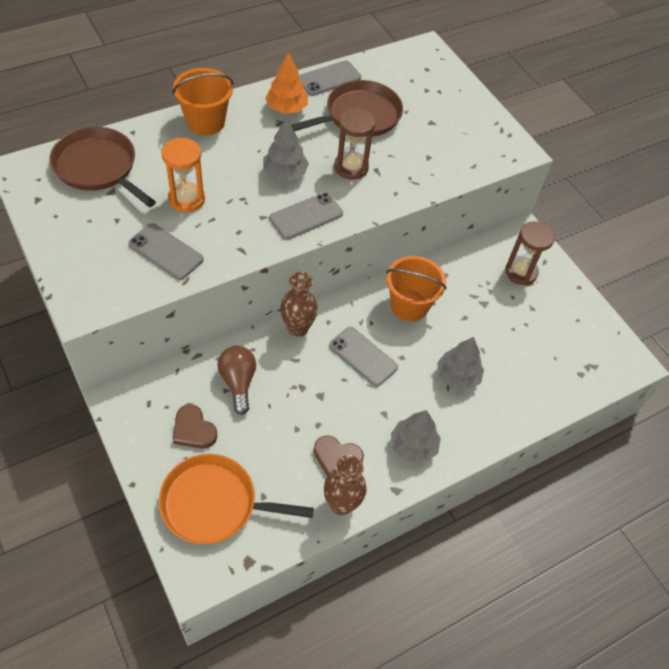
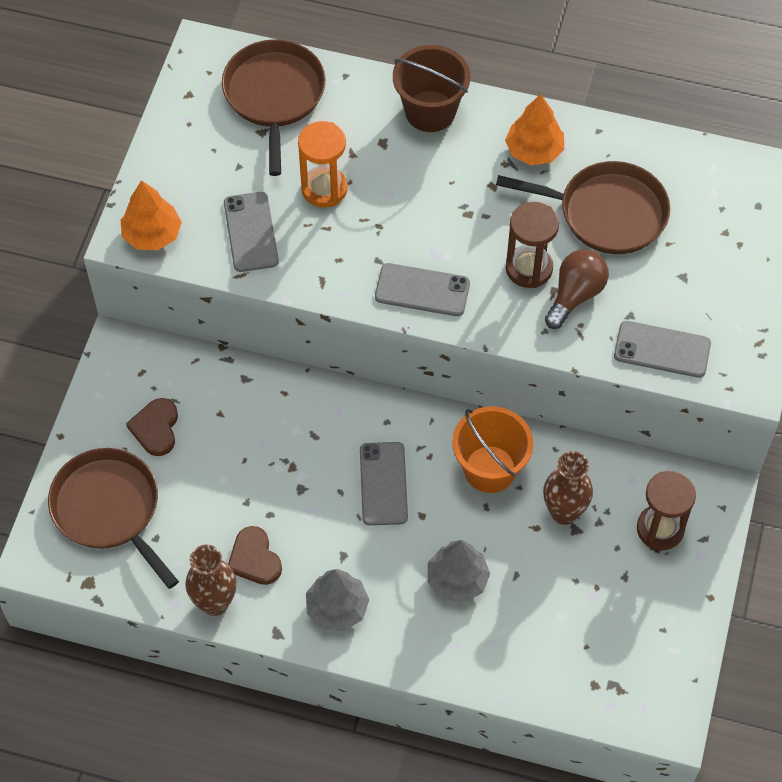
camera: 50 degrees right, 5 degrees up
orange pan [159,454,314,544] -> brown pan [48,448,179,589]
orange bucket [172,68,233,135] -> brown bucket [393,45,470,132]
brown light bulb [218,346,256,415] -> brown light bulb moved to [545,249,609,329]
grey tree [263,119,309,181] -> none
brown vase [280,272,318,337] -> brown vase moved to [543,451,593,525]
grey phone [299,60,361,96] -> grey phone moved to [614,321,711,378]
none -> orange tree [121,180,182,250]

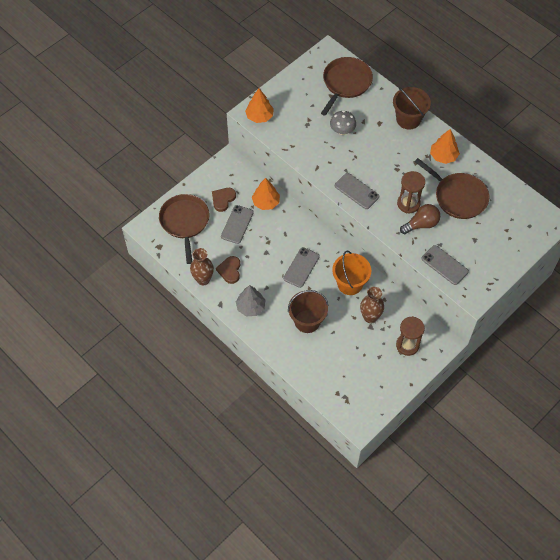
camera: 30 degrees right, 0 degrees up
grey phone [224,192,279,272] -> grey phone moved to [221,205,254,244]
orange hourglass [298,121,348,208] -> grey mushroom [330,111,356,135]
grey tree [428,540,490,603] -> brown bucket [288,290,328,333]
none -> orange tree [252,178,280,210]

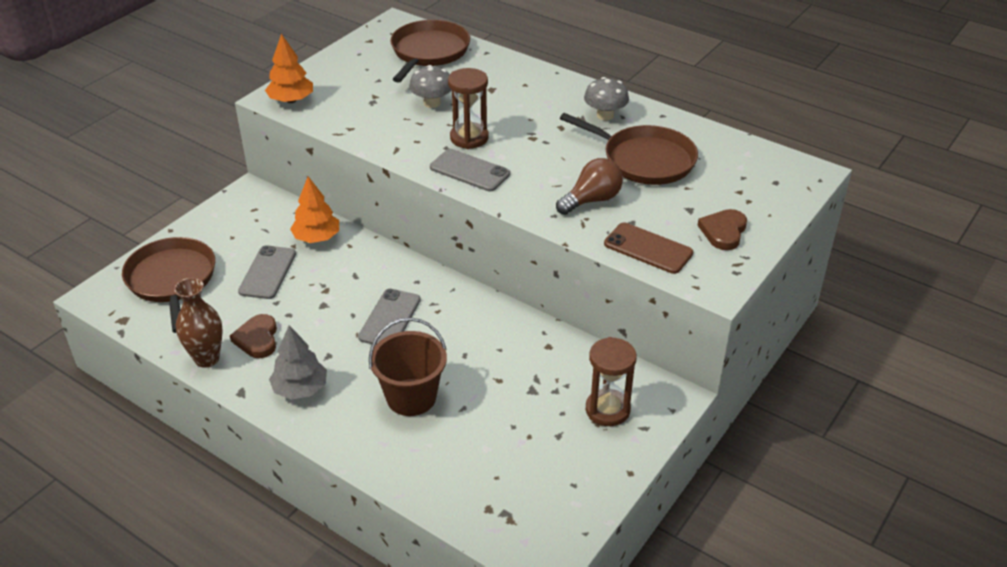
camera: 10 degrees left, 20 degrees down
brown heart [212,188,236,212] -> brown heart moved to [698,209,747,250]
orange bucket [332,251,371,295] -> none
brown vase [360,287,384,323] -> none
brown bucket [393,87,431,129] -> none
brown hourglass [397,171,425,213] -> brown hourglass moved to [448,68,489,149]
grey phone [422,245,469,285] -> brown phone [604,223,693,274]
orange tree [430,129,460,164] -> grey mushroom [584,77,629,121]

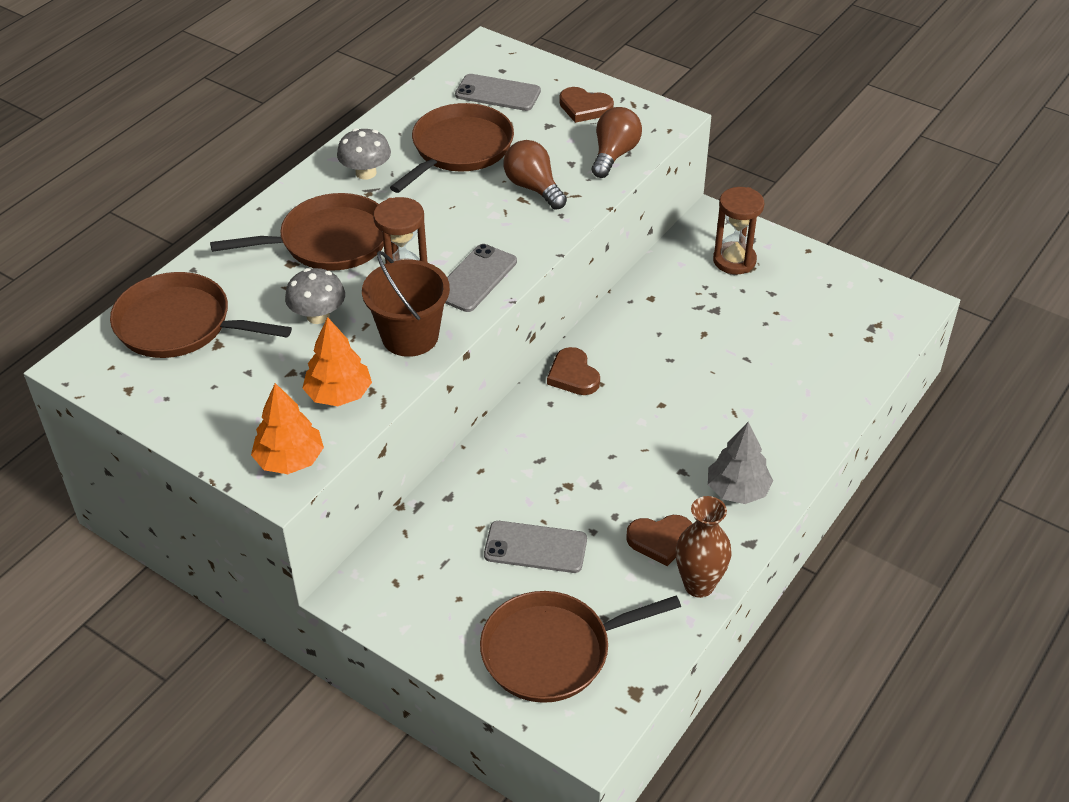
camera: 90 degrees left, 5 degrees up
orange tree [290,177,339,243] -> orange tree moved to [302,317,372,406]
grey phone [358,289,421,344] -> grey phone moved to [455,74,541,111]
brown bucket [369,318,447,416] -> brown bucket moved to [362,251,450,357]
brown phone [604,223,693,274] -> brown light bulb [592,107,642,178]
none -> brown pan [210,193,384,271]
none -> brown heart [547,347,600,395]

